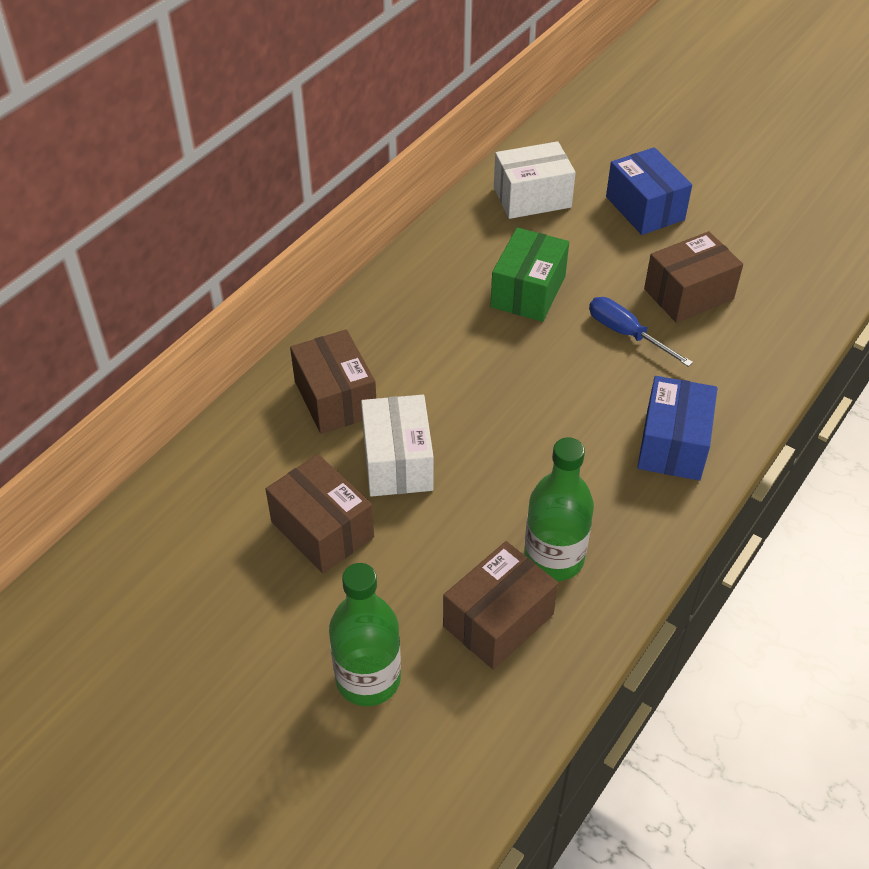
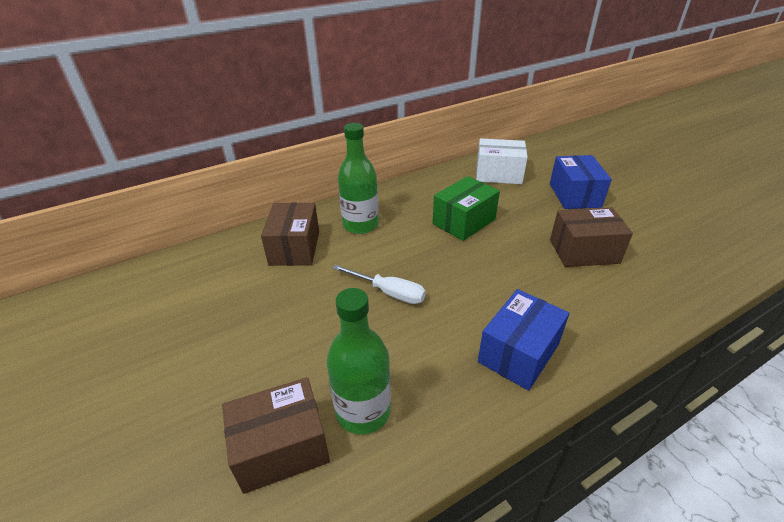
camera: 25 degrees right, 10 degrees down
brown box [266,454,374,574] -> none
green bottle [329,563,401,706] -> green bottle moved to [338,123,379,234]
white box [361,395,434,497] -> none
blue screwdriver [589,297,693,367] -> none
none -> white screwdriver [333,265,426,304]

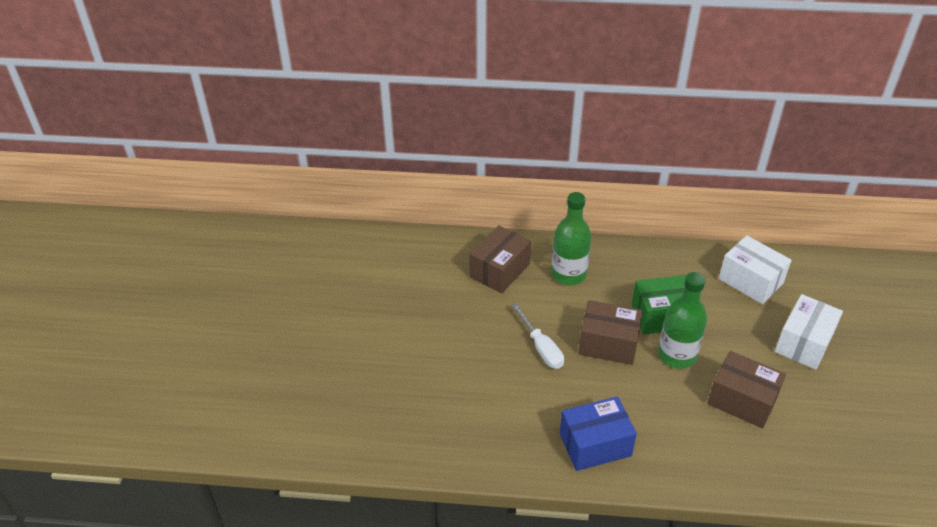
camera: 35 degrees right, 5 degrees up
brown box [222,377,330,494] -> brown box moved to [578,300,643,365]
green bottle [326,288,391,434] -> green bottle moved to [658,272,707,369]
blue box [550,155,612,209] -> white box [775,294,843,370]

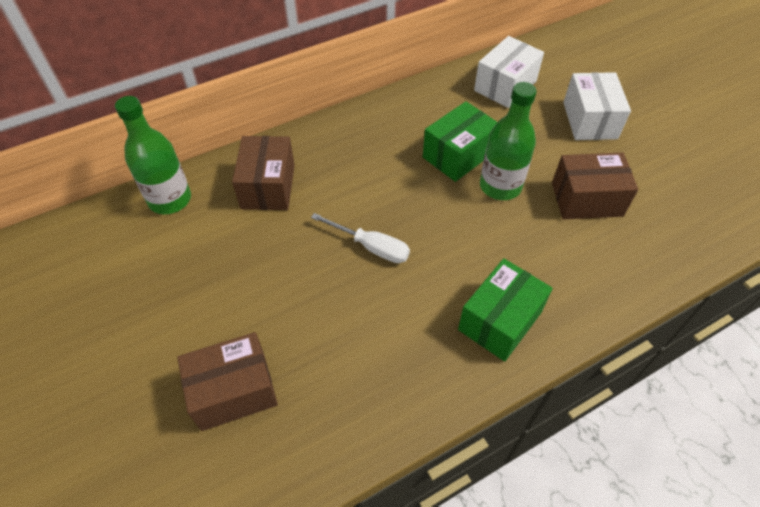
camera: 35 degrees left, 10 degrees up
green bottle [551,192,591,285] -> green bottle moved to [115,96,191,214]
blue box [560,396,637,471] -> green box [458,258,553,361]
brown box [578,300,643,365] -> brown box moved to [177,332,278,431]
white box [719,235,792,304] -> white box turned 60 degrees counterclockwise [474,36,544,108]

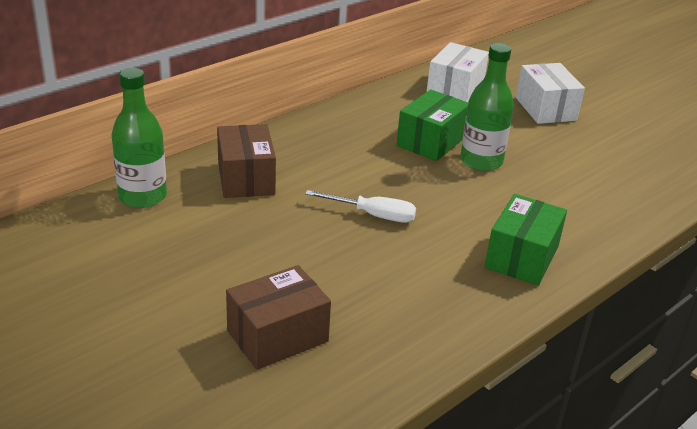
camera: 15 degrees left, 20 degrees down
brown box [552,153,638,219] -> none

